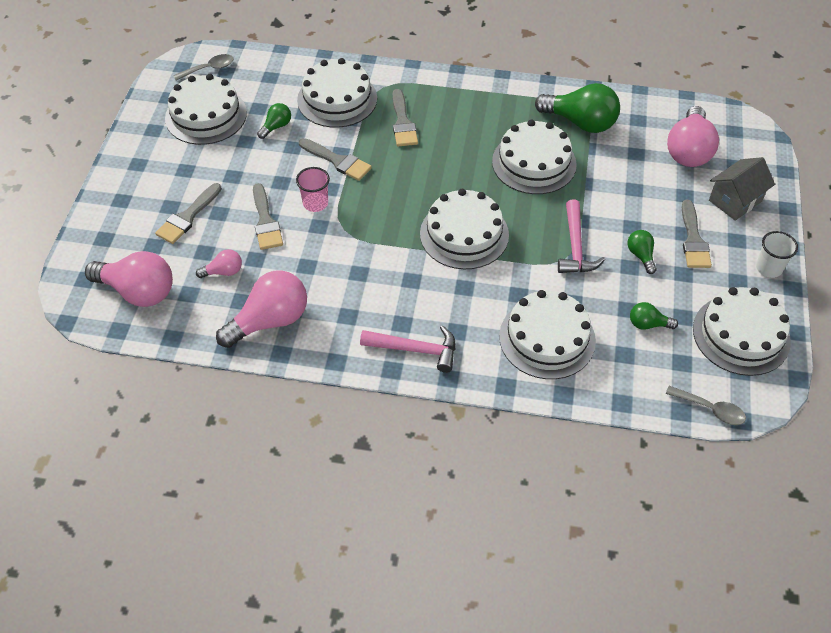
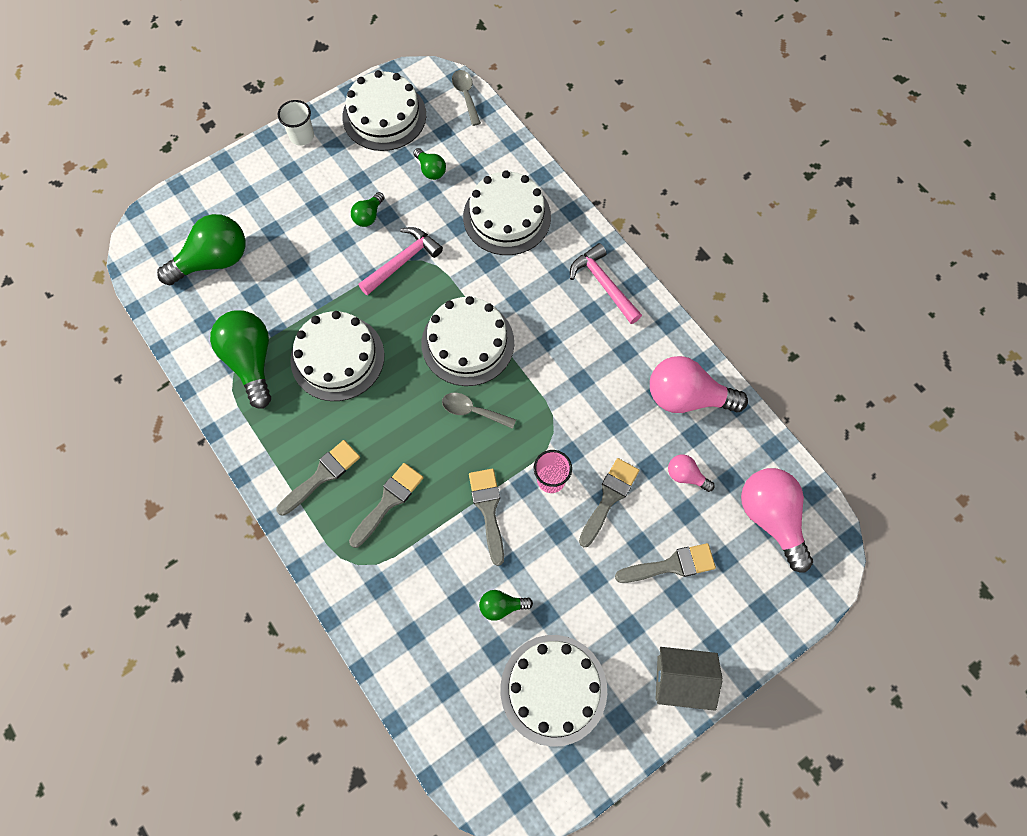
camera: 135 degrees left, 15 degrees up
grey spoon [173,54,234,80] -> grey spoon moved to [442,393,516,429]
white cake [297,58,377,128] -> none
pink light bulb [667,106,719,167] -> green light bulb [157,214,246,285]
grey brush [682,200,712,268] -> grey brush moved to [276,440,360,516]
grey house [709,157,775,221] -> grey house moved to [656,647,723,711]

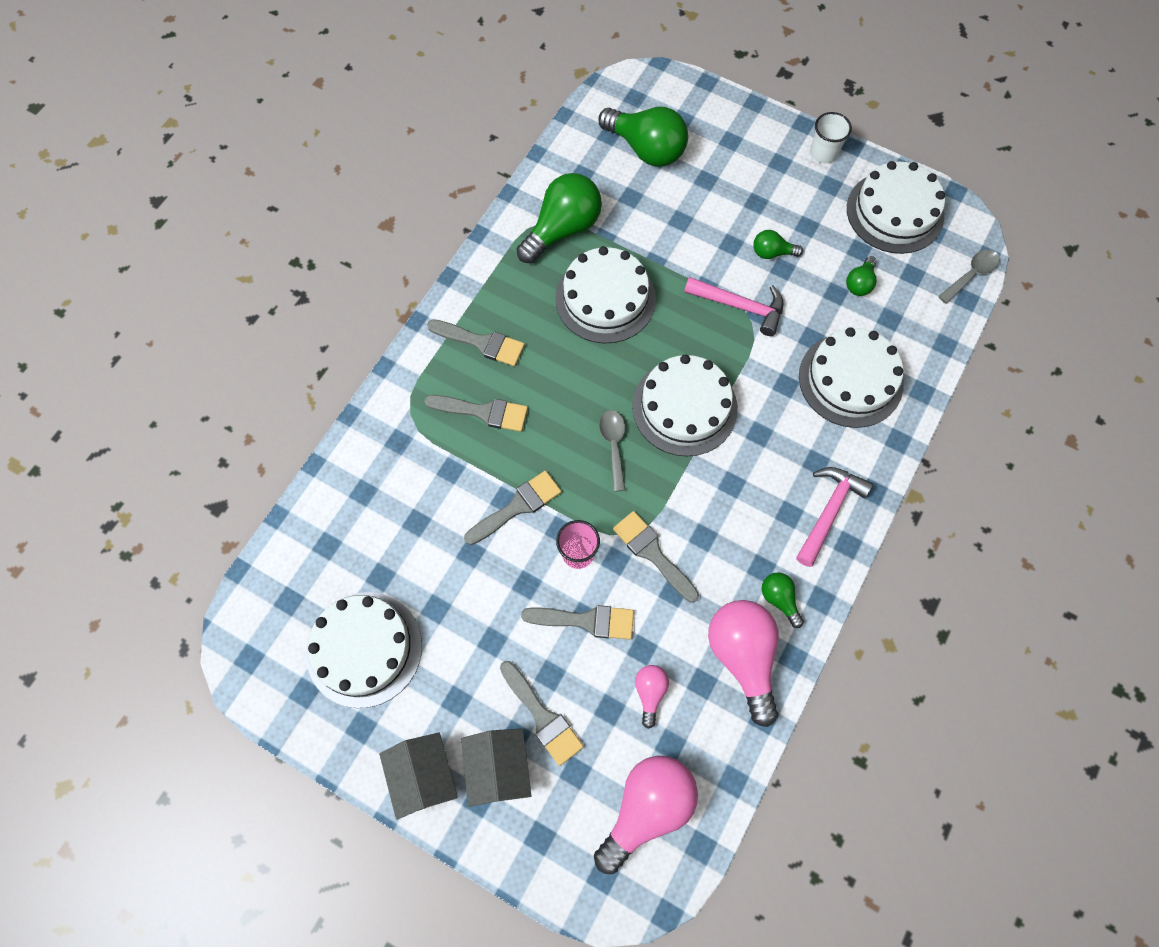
camera: 65 degrees right, 0 degrees up
green light bulb [479,590,533,621] -> green light bulb moved to [762,572,804,628]
none -> grey house [461,728,531,807]
none -> grey brush [613,511,699,603]

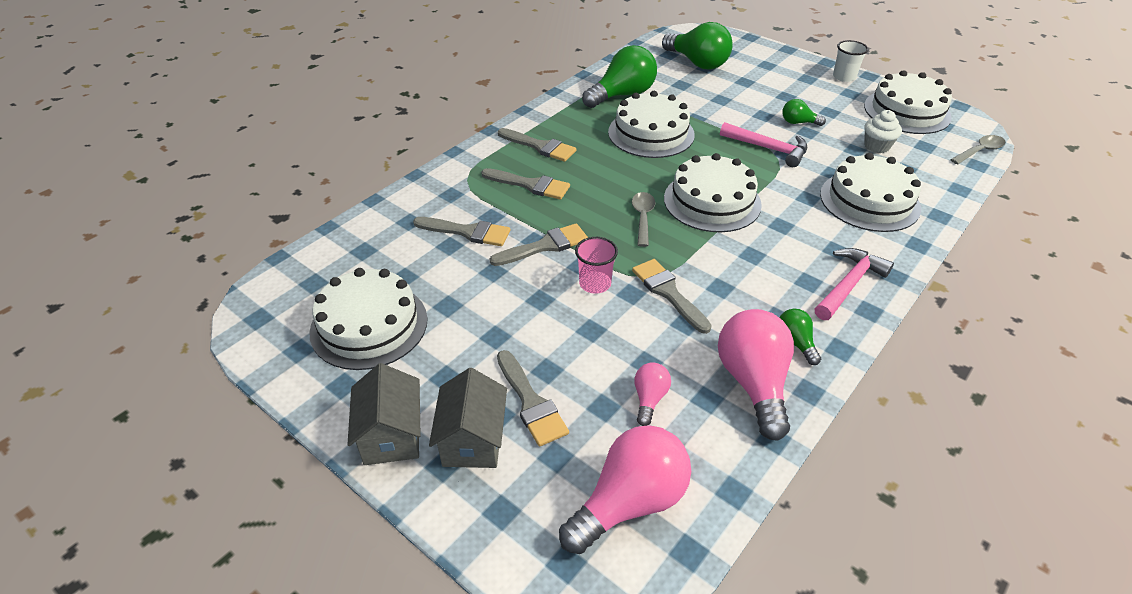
camera: 10 degrees right, 25 degrees down
grey brush [521,605,634,639] -> grey brush moved to [413,217,510,246]
green light bulb [846,256,877,296] -> white cupcake [864,110,902,153]

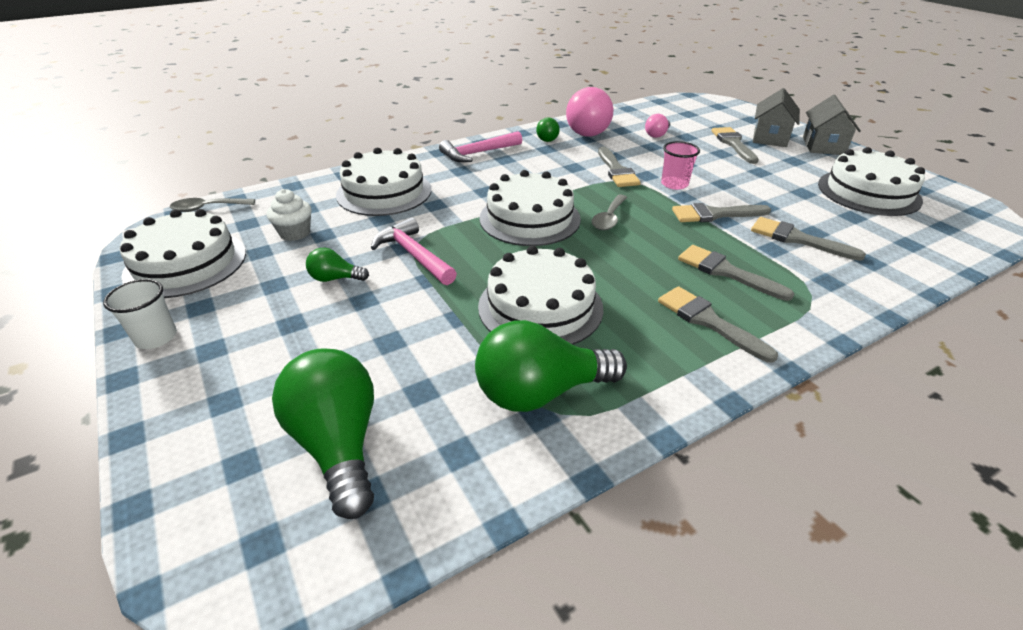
camera: 160 degrees left, 5 degrees down
pink light bulb [559,425,691,554] -> none
green light bulb [782,99,826,126] -> green light bulb turned 150 degrees clockwise [306,248,369,282]

